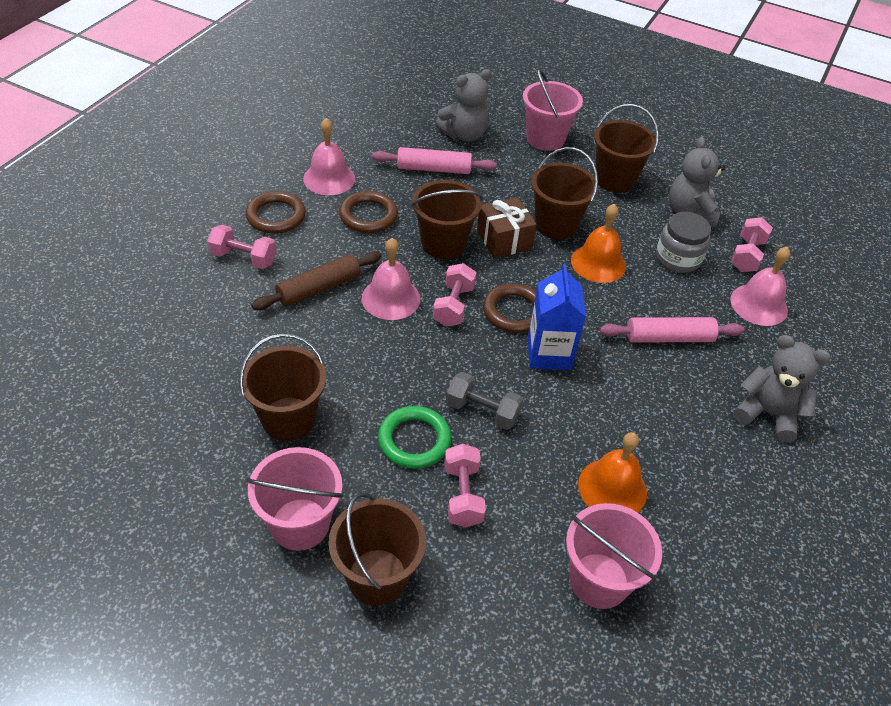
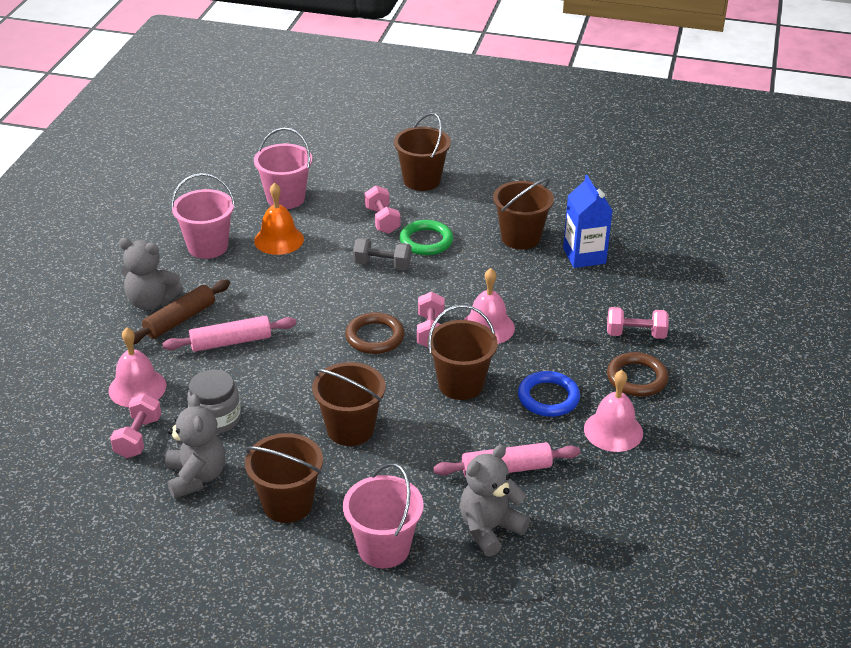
camera: 170 degrees right, 10 degrees down
pink bucket [246,447,343,551] -> pink bucket moved to [171,173,235,259]
brown rolling pin [252,251,381,310] -> brown rolling pin moved to [133,280,230,345]
brown ring [339,191,398,233] -> blue ring [518,371,580,417]
brown gift [477,197,537,258] -> none
blue carton [527,263,586,370] -> blue carton moved to [563,175,613,268]
orange bell [571,204,626,283] -> none

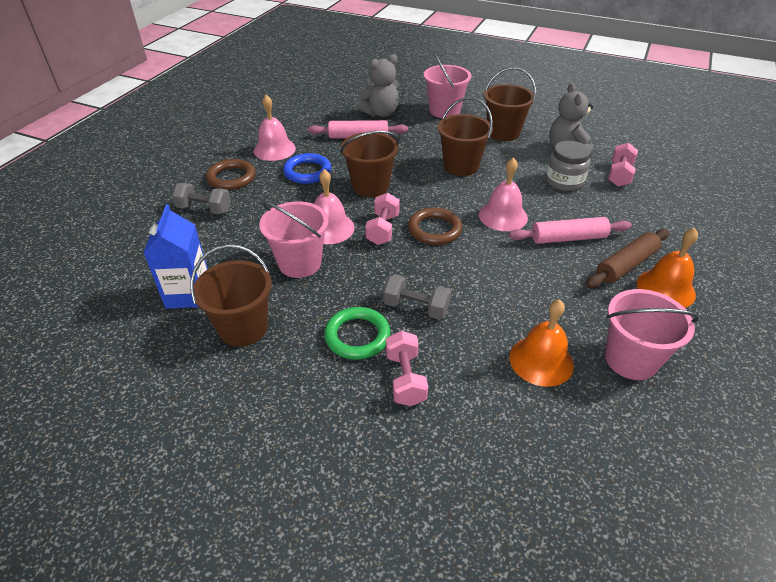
camera: 170 degrees left, 5 degrees up
pink bell [108,327,166,407] -> pink bell moved to [479,157,528,231]
grey teddy bear [119,238,183,310] -> orange bell [637,228,698,308]
pink bucket [254,128,312,209] -> pink bucket moved to [259,201,329,278]
brown bucket [394,113,451,191] -> none
pink dumbbell [607,307,669,339] -> grey dumbbell [171,183,231,214]

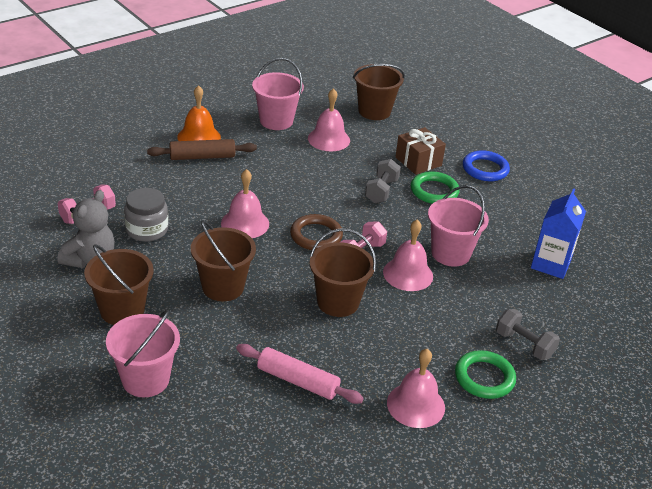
camera: 155 degrees left, 5 degrees down
brown bucket [190,245,272,347] -> brown bucket moved to [353,64,405,120]
brown ring [206,159,256,190] -> green ring [455,350,516,399]
blue ring [283,153,331,184] -> blue ring moved to [463,150,510,181]
grey teddy bear [357,54,399,117] -> none
grey dumbbell [383,274,451,319] -> grey dumbbell turned 60 degrees clockwise [365,159,401,203]
pink dumbbell [386,331,428,406] -> brown gift [395,127,446,175]
pink rolling pin [509,217,632,244] -> none
orange bell [509,299,574,387] -> pink bell [308,88,350,151]

